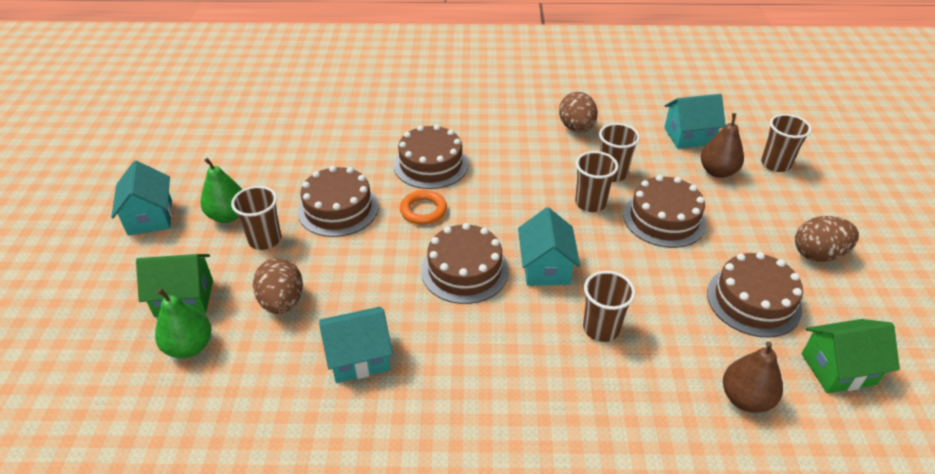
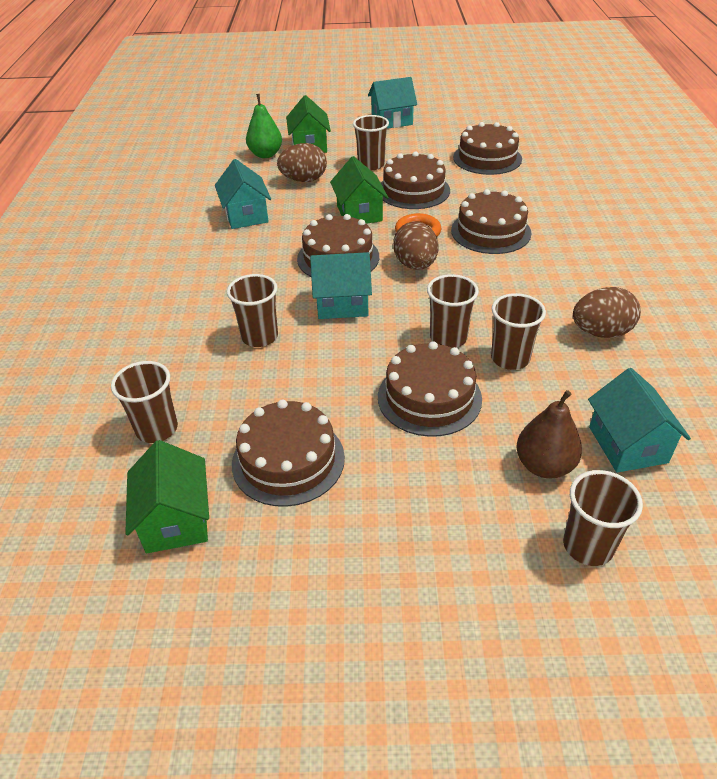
camera: 90 degrees right, 0 degrees up
green pear [200,158,243,223] -> none
brown pear [723,341,783,413] -> brown cup [111,361,178,443]
brown egg [795,216,859,262] -> brown egg moved to [393,221,439,270]
none -> green house [330,156,389,224]
none -> brown cake [453,122,522,175]

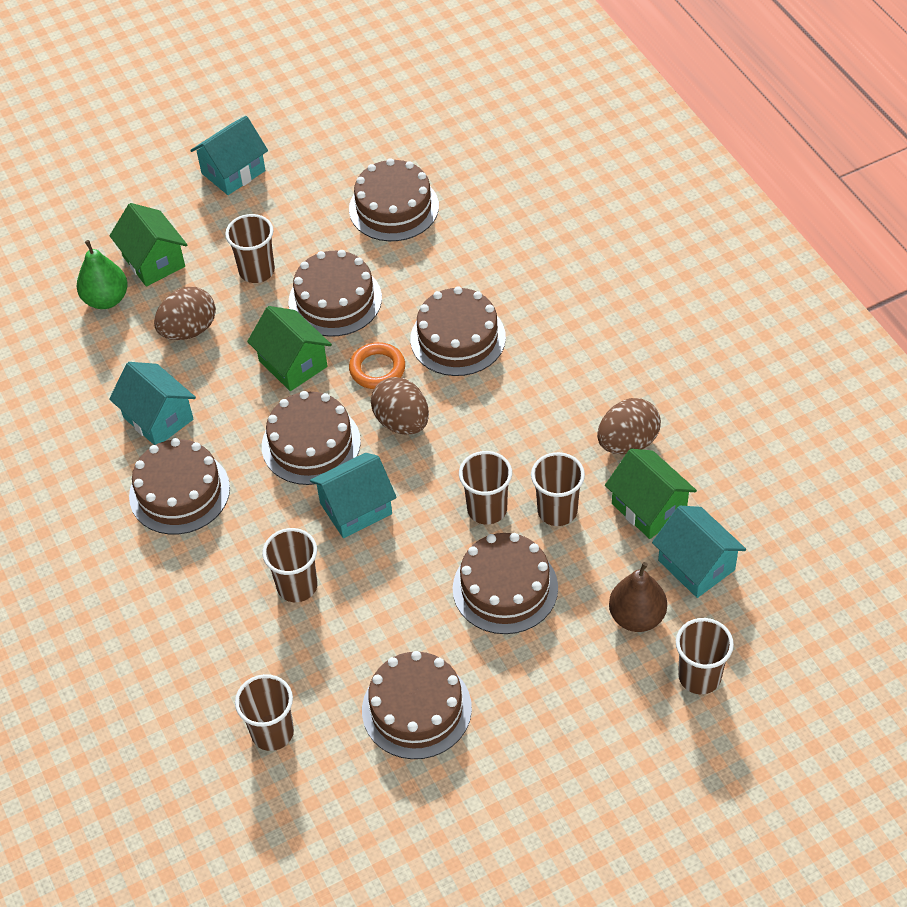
camera: 25 degrees left, 10 degrees up
green house [125,440,209,553] -> green house moved to [605,449,697,539]
none -> brown cake [129,438,230,535]

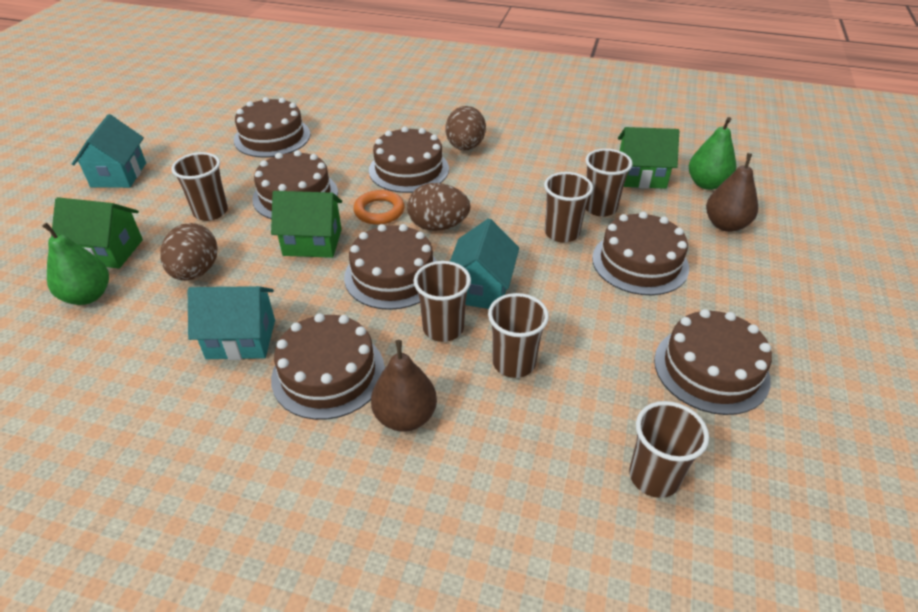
camera: 50 degrees left, 10 degrees down
brown egg [597,398,661,454] -> brown egg moved to [445,106,486,150]
turquoise house [652,506,746,598] -> green pear [689,117,736,190]
brown cup [676,618,734,694] -> brown cup moved to [413,261,471,342]
none -> brown pear [371,340,437,432]

